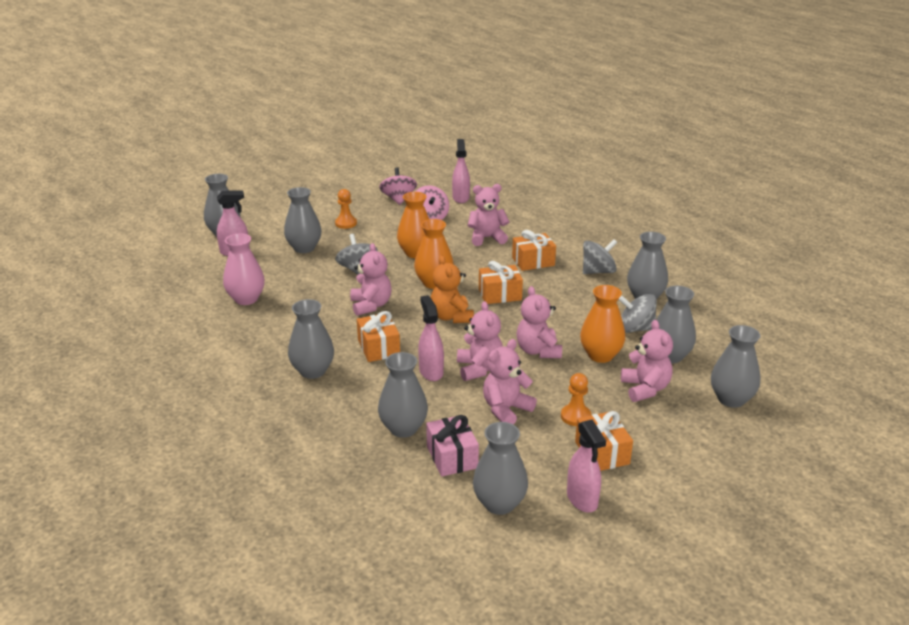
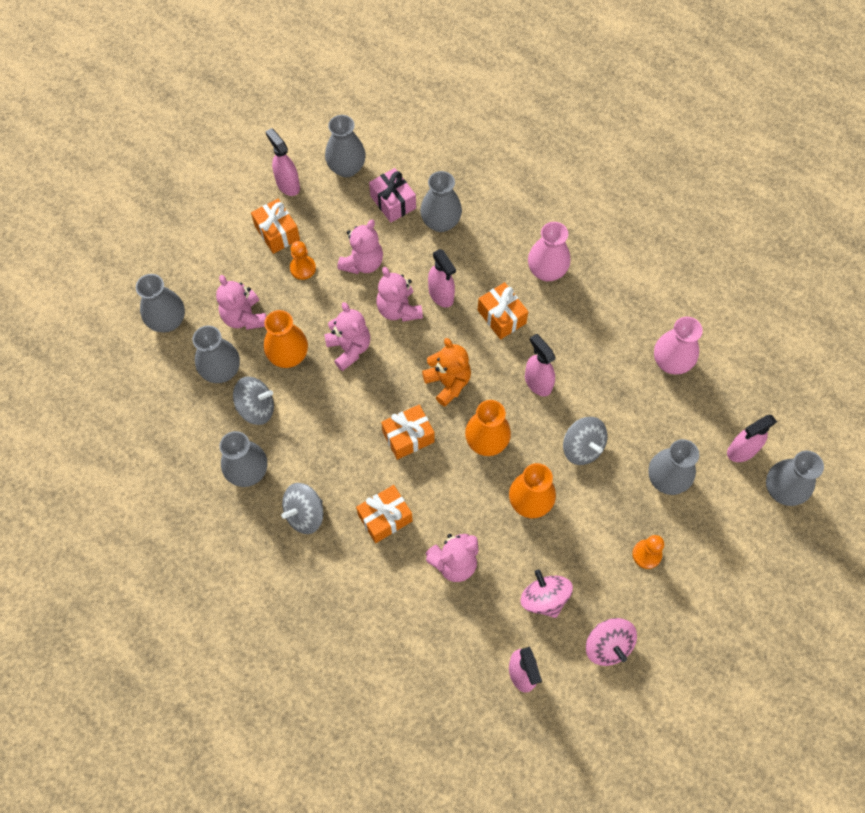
camera: 165 degrees right, 35 degrees up
grey vase [288,299,334,379] -> pink vase [528,222,570,281]
pink teddy bear [350,243,391,316] -> pink spray bottle [525,334,556,396]

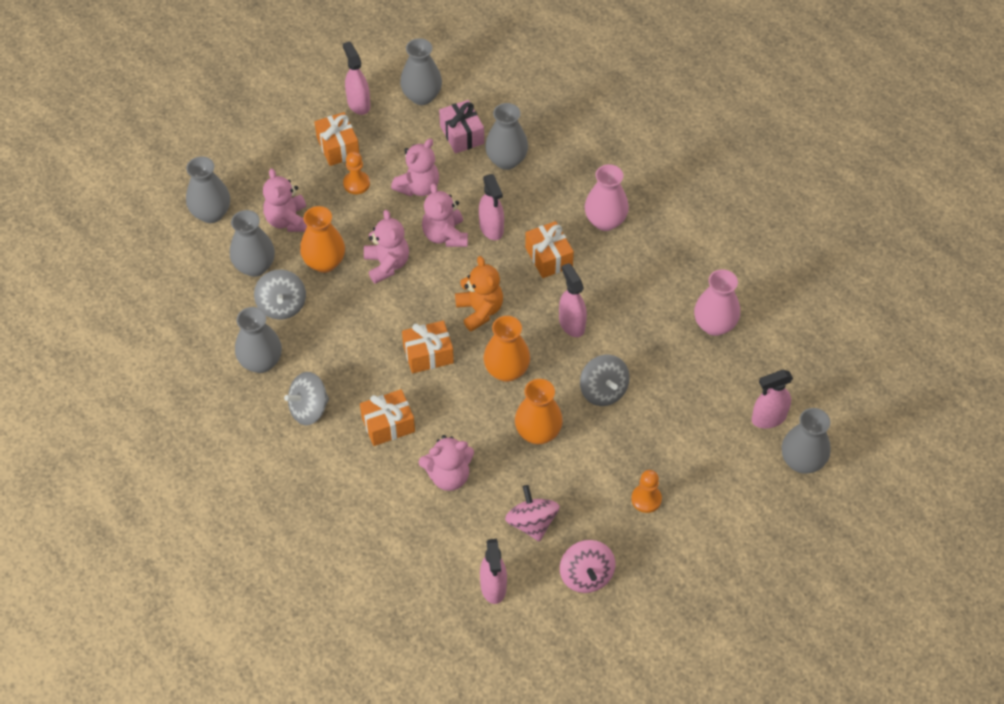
camera: 10 degrees right, 10 degrees down
grey spinning top [233,377,274,425] -> grey spinning top turned 75 degrees clockwise [254,270,306,320]
grey vase [648,439,699,495] -> none

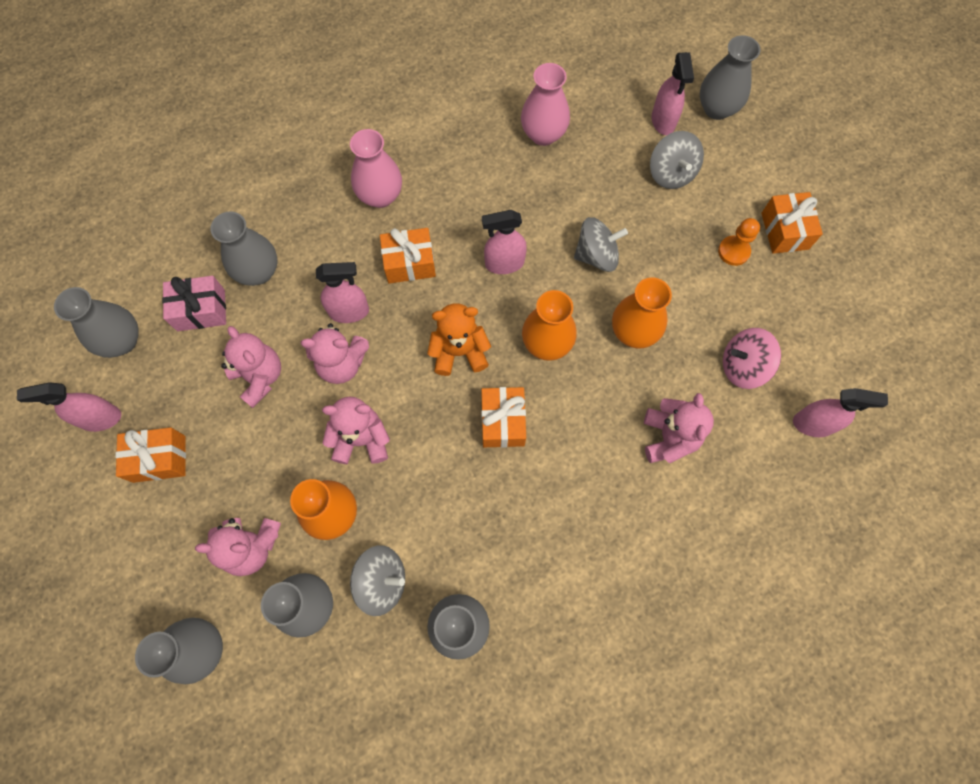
camera: 75 degrees left, 15 degrees up
grey spinning top [284,372,329,425] -> grey spinning top moved to [650,131,704,189]
orange pawn [343,152,370,194] -> none
orange gift [360,389,415,446] -> orange gift moved to [761,192,823,254]
pink spinning top [560,540,615,593] -> none

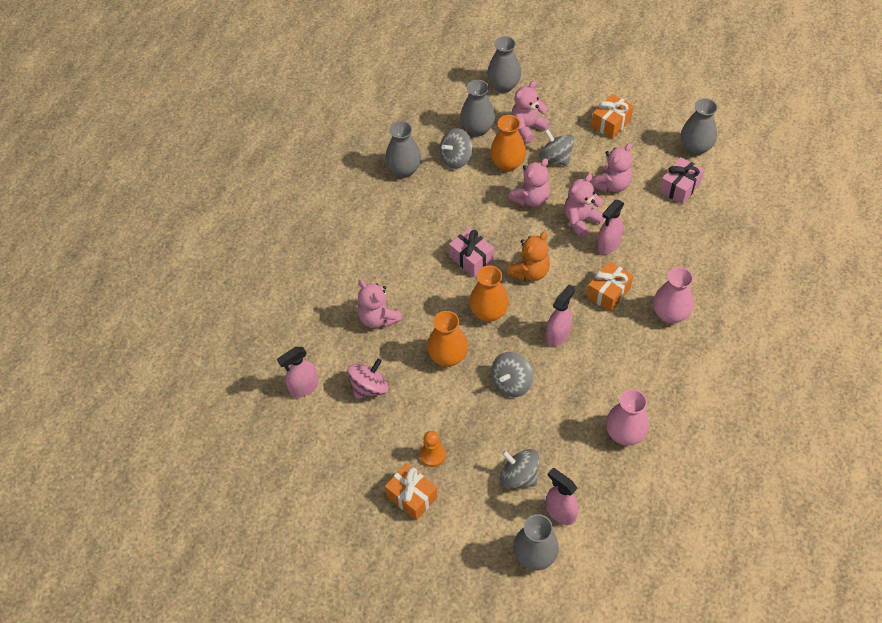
camera: 140 degrees right, 15 degrees down
pink spray bottle [17,382,121,432] -> none
grey vase [211,211,277,286] -> none
pink teddy bear [221,326,281,408] -> pink teddy bear turned 60 degrees counterclockwise [591,143,632,192]
orange gift [481,387,526,448] -> pink gift [449,228,494,277]
none -> grey spinning top [539,129,575,166]

